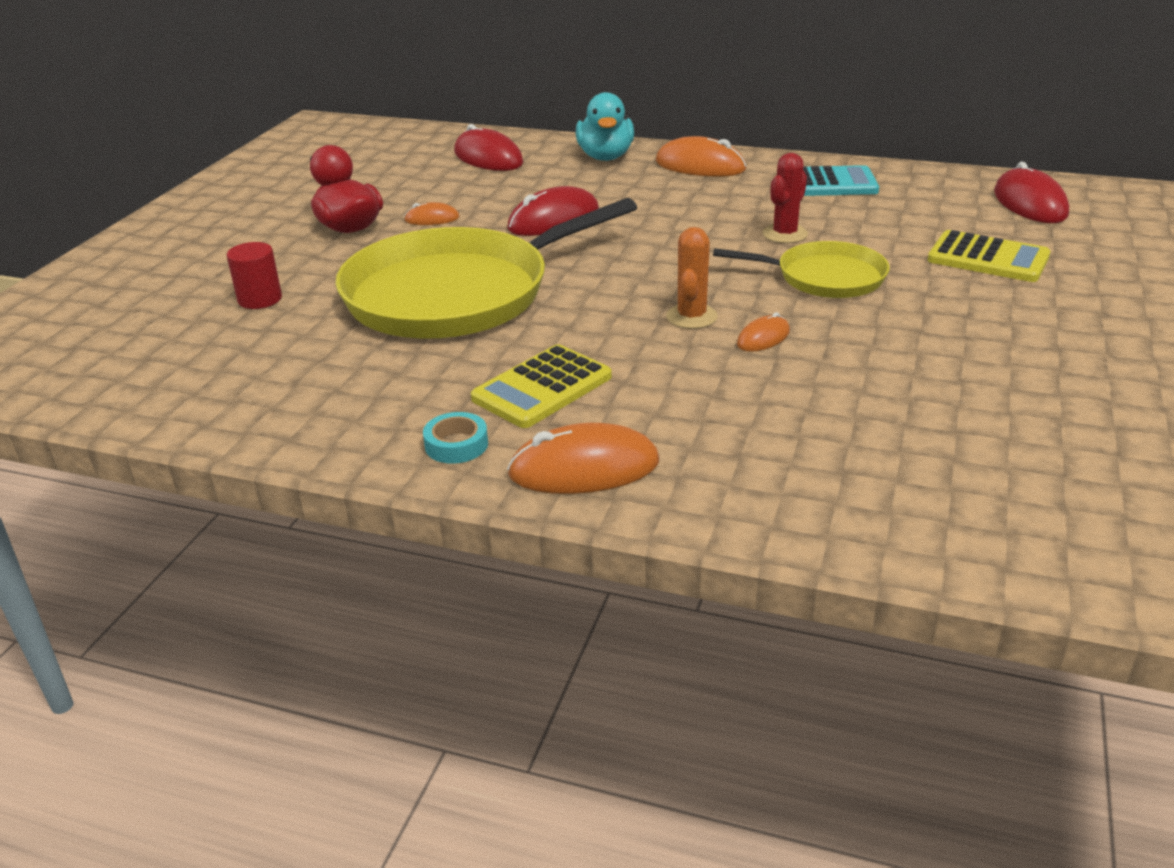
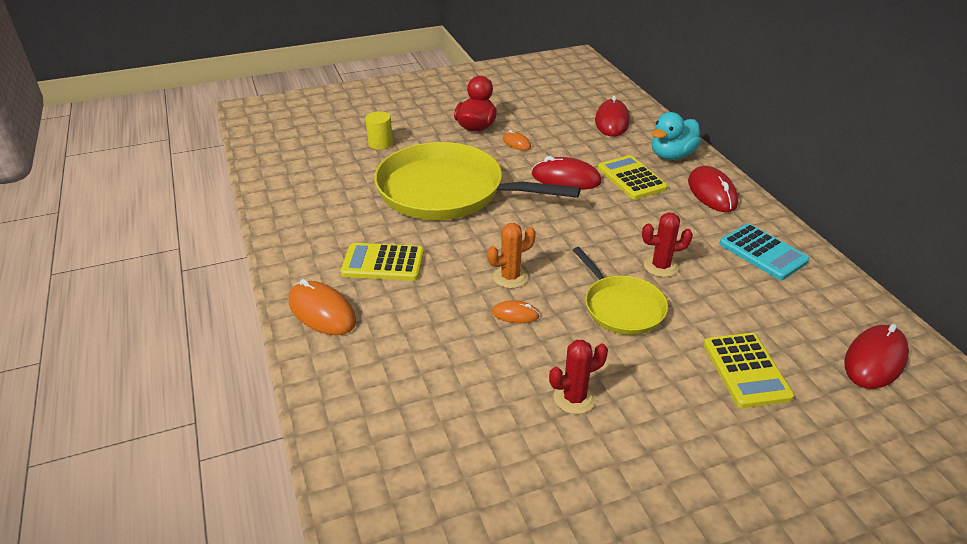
camera: 50 degrees right, 5 degrees up
red cylinder [227,242,282,309] -> yellow cylinder [366,111,393,150]
turquoise tape [423,412,488,464] -> none
orange mouse [656,136,746,177] -> red mouse [688,166,738,212]
none -> red cactus [549,340,608,414]
none -> yellow calculator [598,155,668,199]

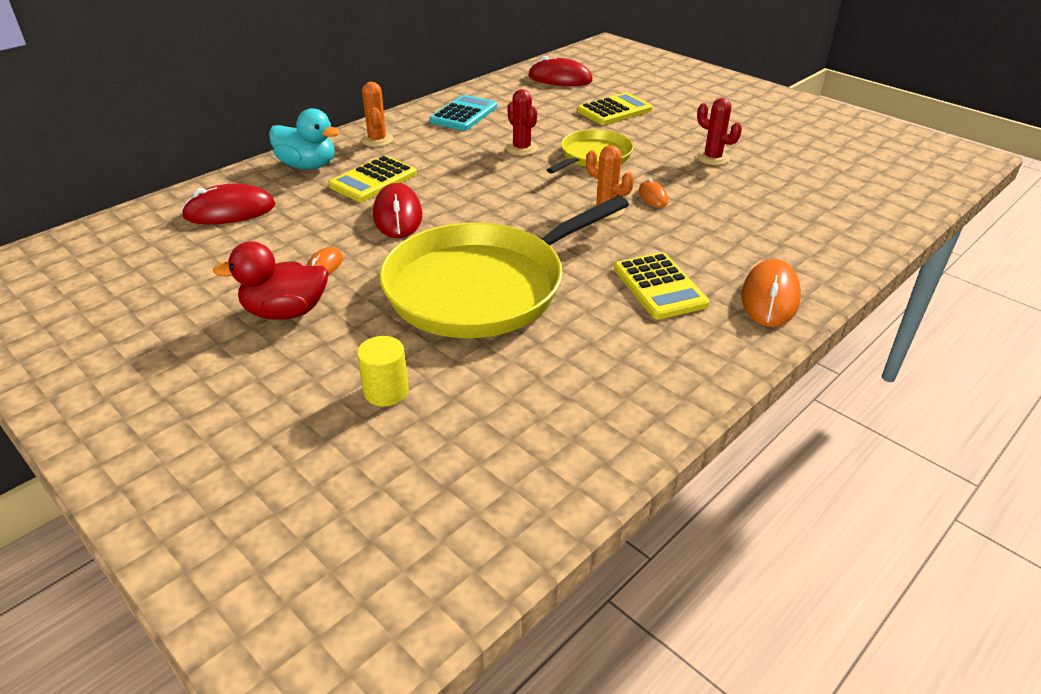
camera: 115 degrees left, 0 degrees up
yellow pan [374,142,581,220] -> yellow pan turned 60 degrees clockwise [379,196,629,338]
red mouse [688,166,738,212] -> orange cactus [361,82,393,147]

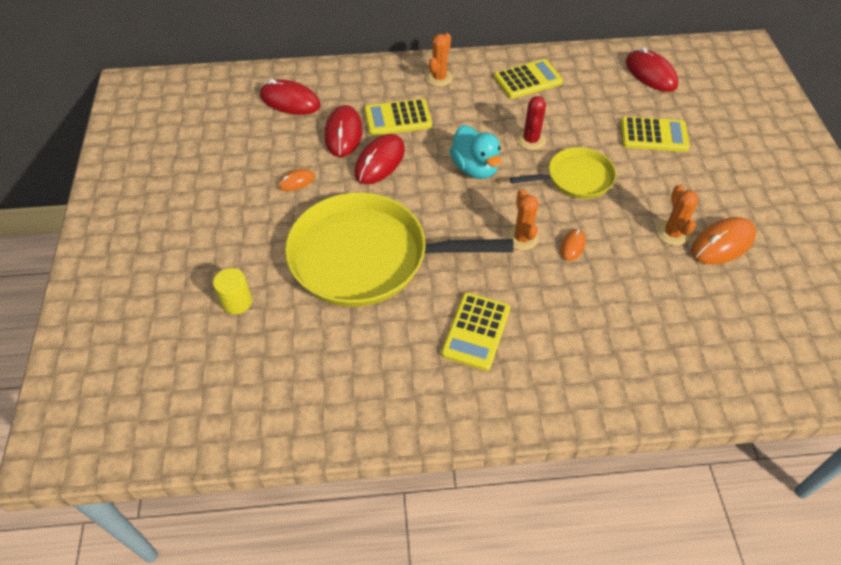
camera: 40 degrees right, 15 degrees up
red duck [213,242,328,320] -> none
turquoise duck [269,108,340,170] -> turquoise duck moved to [450,125,501,179]
turquoise calculator [430,95,497,131] -> yellow calculator [494,59,563,99]
red cactus [696,98,742,165] -> orange cactus [657,185,698,246]
orange mouse [742,259,801,327] -> orange mouse moved to [691,217,756,265]
none -> red mouse [324,105,363,157]

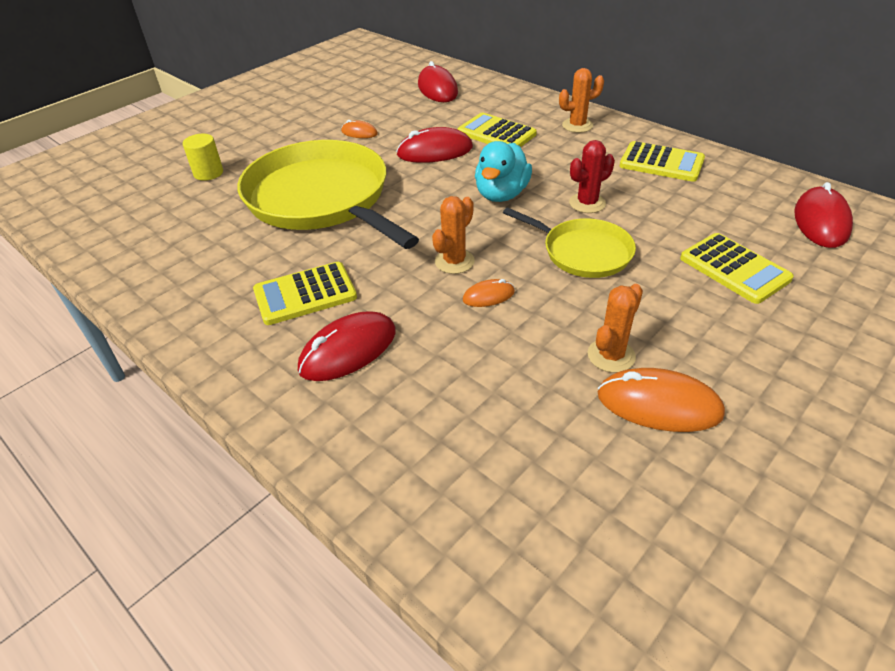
camera: 50 degrees right, 10 degrees down
red mouse [324,105,363,157] -> red mouse moved to [298,312,396,381]

